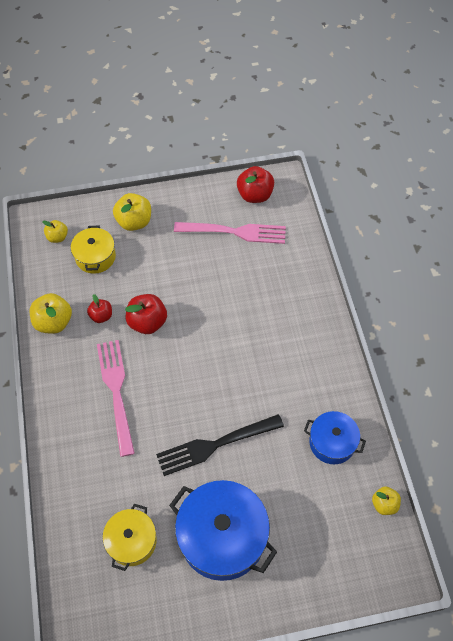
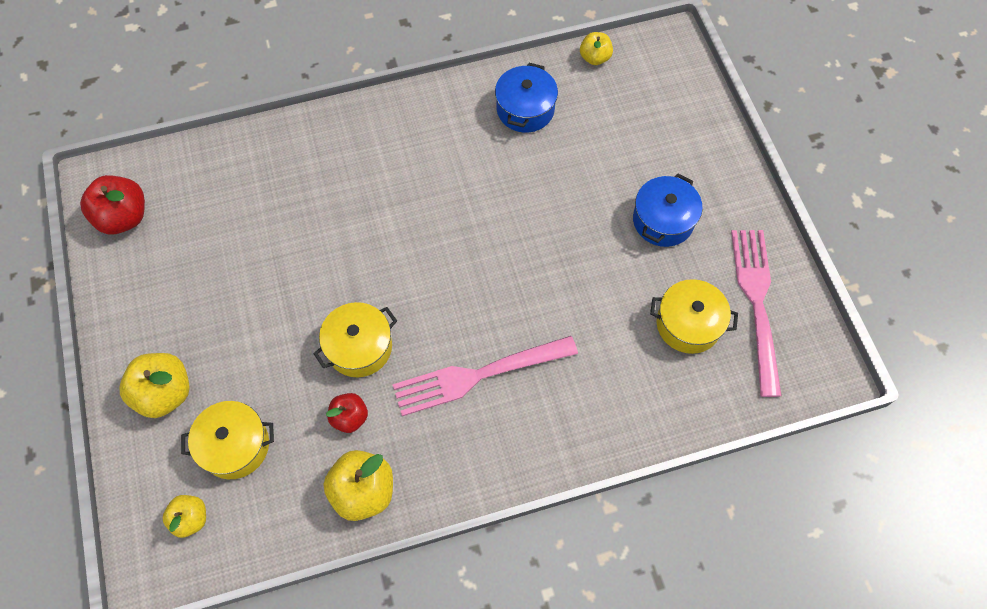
camera: 95 degrees left, 5 degrees up
red apple [125,294,167,334] -> yellow pot [314,302,397,377]
black fork [156,414,284,476] -> none
blue pot [169,480,277,581] -> blue pot [633,174,703,247], size x0.58
pink fork [174,222,286,244] -> pink fork moved to [731,230,782,397]

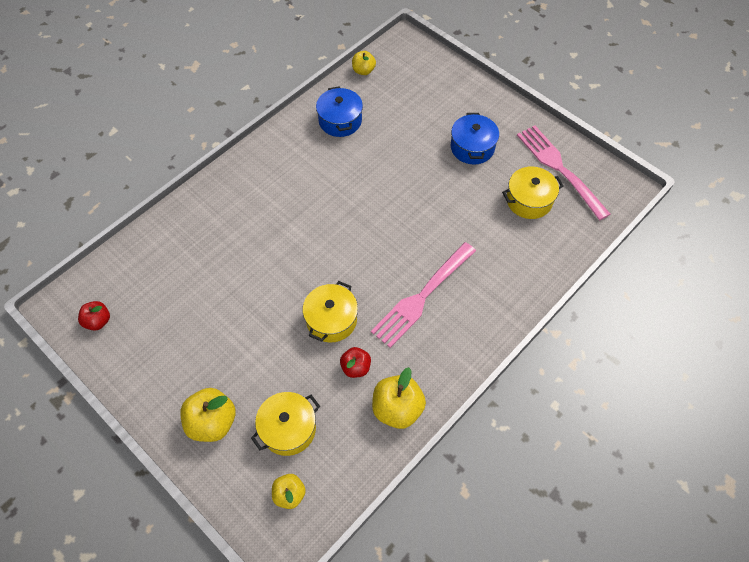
camera: 30 degrees left, 5 degrees down
red apple [80,175,145,234] -> red apple [78,301,110,331], size x0.60

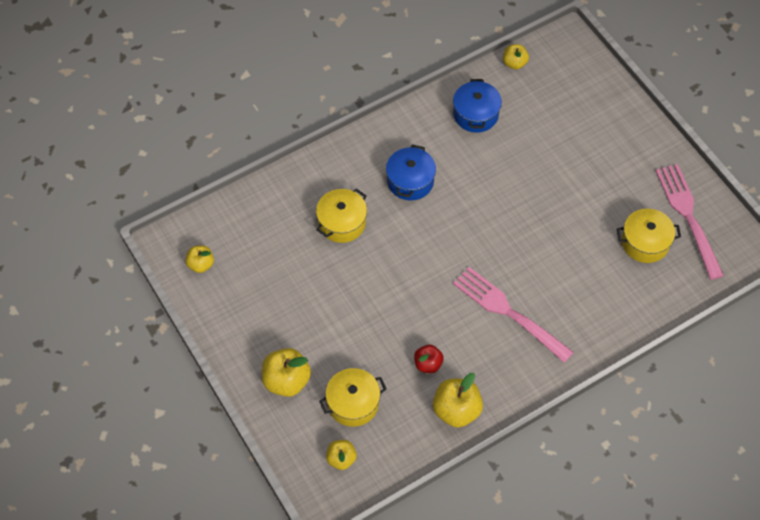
camera: 15 degrees right, 0 degrees up
red apple [78,301,110,331] -> yellow apple [185,246,214,273]
yellow pot [303,281,358,342] -> yellow pot moved to [316,188,367,243]
pink fork [371,242,476,348] -> pink fork turned 75 degrees clockwise [453,267,574,363]
blue pot [451,113,499,164] -> blue pot moved to [386,144,436,200]

